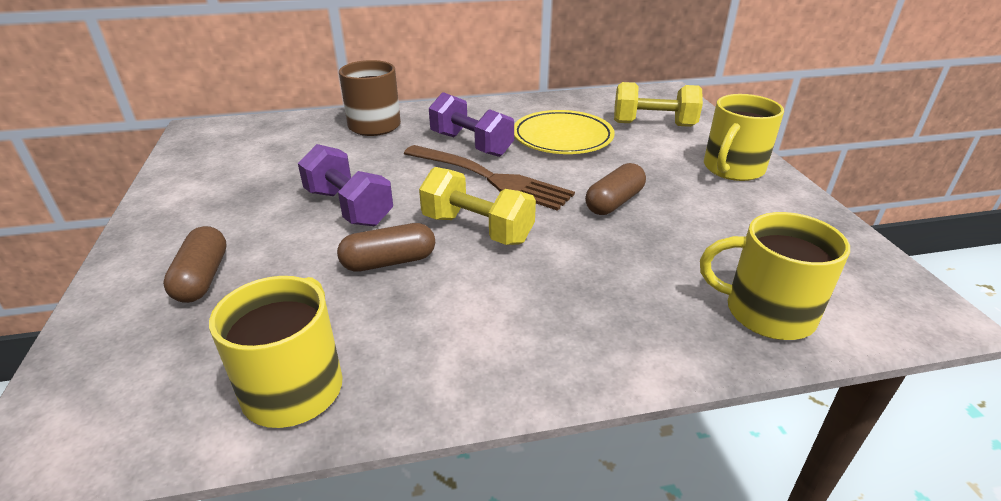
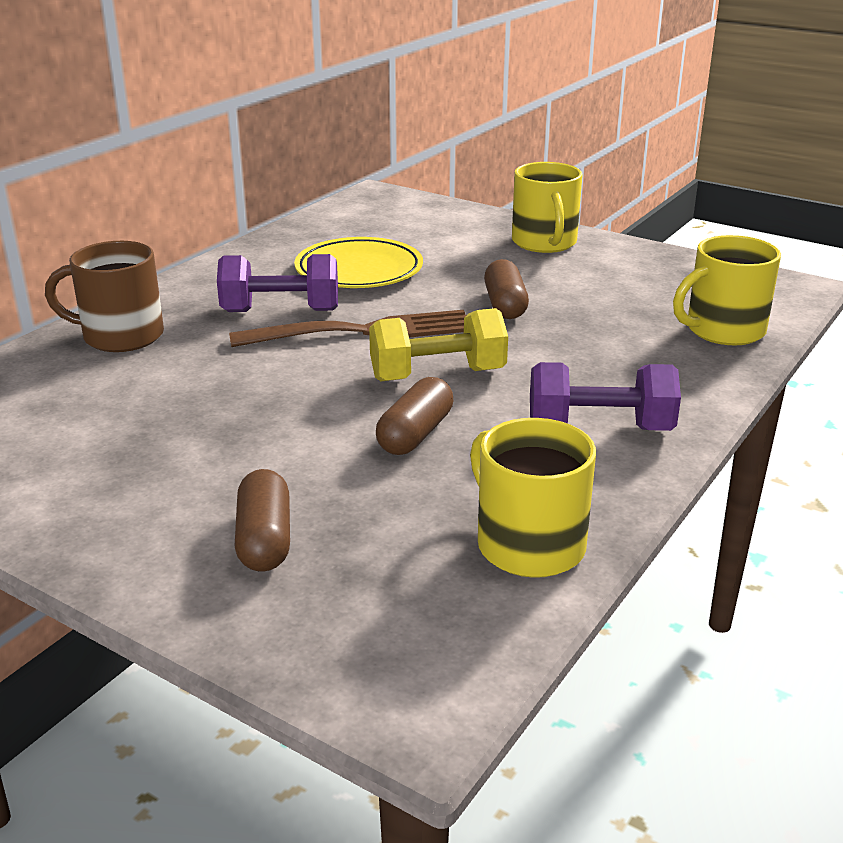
camera: 45 degrees left, 5 degrees down
brown capsule [163,226,227,303] -> brown capsule turned 45 degrees clockwise [235,469,290,572]
purple dumbbell [298,144,393,226] -> purple dumbbell moved to [530,362,681,431]
yellow dumbbell [614,82,703,127] -> none

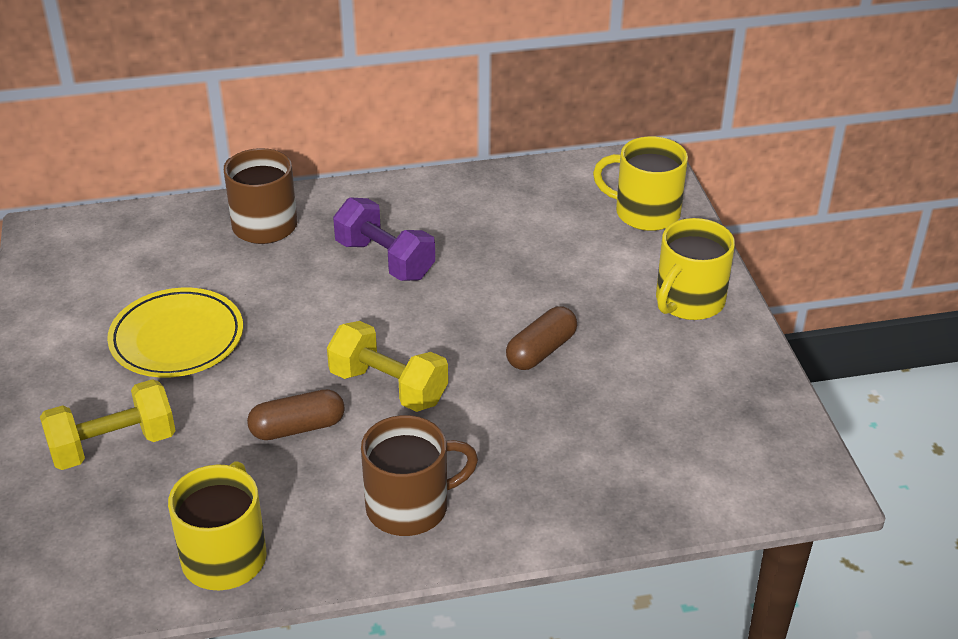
camera: 45 degrees right, 10 degrees up
brown fork [229,310,467,347] -> none
brown capsule [235,469,290,572] -> yellow dumbbell [40,379,176,470]
yellow plate [294,237,423,288] -> yellow plate moved to [107,288,243,377]
purple dumbbell [530,362,681,431] -> brown mug [361,415,478,536]
yellow mug [673,235,781,345] -> yellow mug moved to [593,136,688,231]

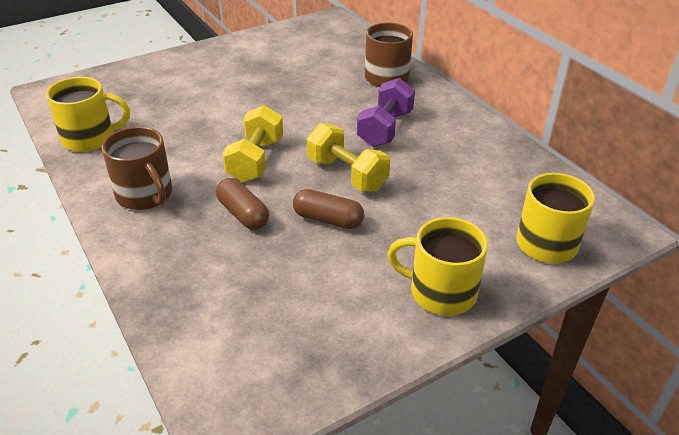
camera: 70 degrees right, 0 degrees up
yellow dumbbell [40,379,176,470] -> yellow dumbbell moved to [307,123,390,191]
yellow plate [107,288,243,377] -> none
brown capsule [247,389,345,440] -> brown capsule moved to [216,178,269,230]

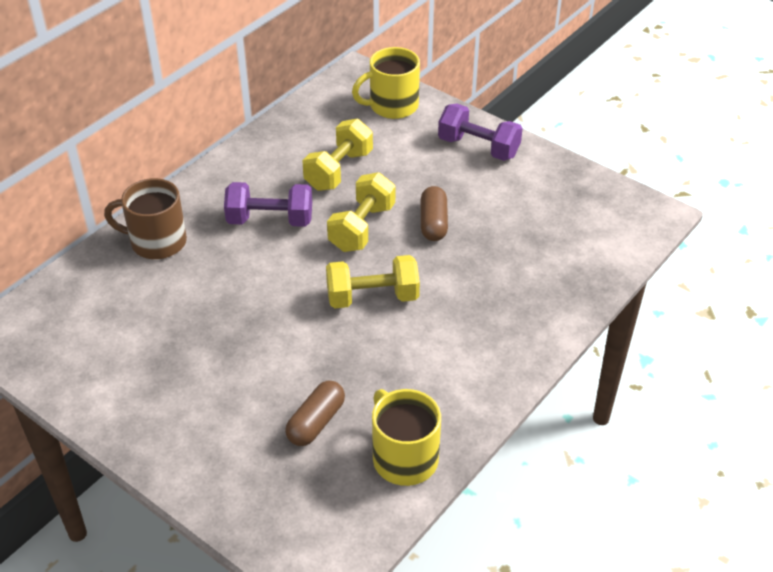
camera: 110 degrees left, 5 degrees up
brown mug [102,127,172,210] -> none
brown capsule [216,178,269,230] -> brown capsule moved to [285,381,345,446]
yellow mug [387,217,488,316] -> purple dumbbell [438,104,523,161]
none -> yellow dumbbell [302,119,373,191]

